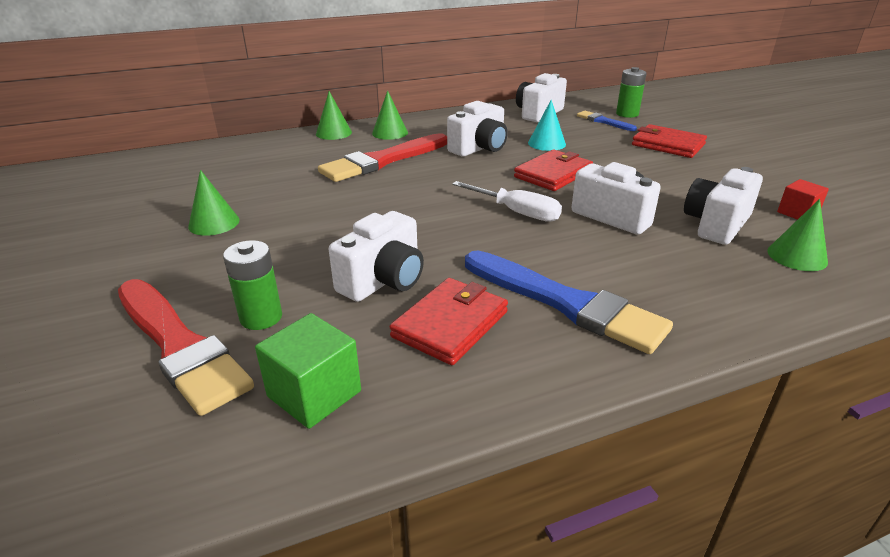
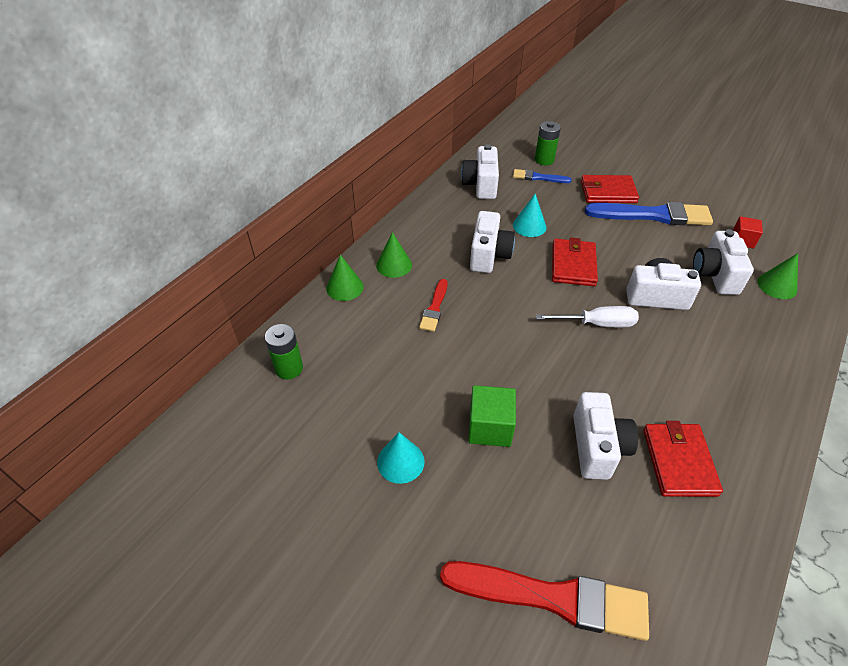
camera: 35 degrees left, 15 degrees up
green cone [188,170,240,236] -> turquoise cone [377,432,425,484]
green battery [223,240,282,330] -> green battery moved to [265,324,303,380]
green cube [255,313,361,429] -> green cube moved to [468,385,516,447]
red brush [318,133,447,182] -> red brush [419,279,448,332], size x0.51
blue brush [465,250,673,354] -> blue brush moved to [585,202,713,225]

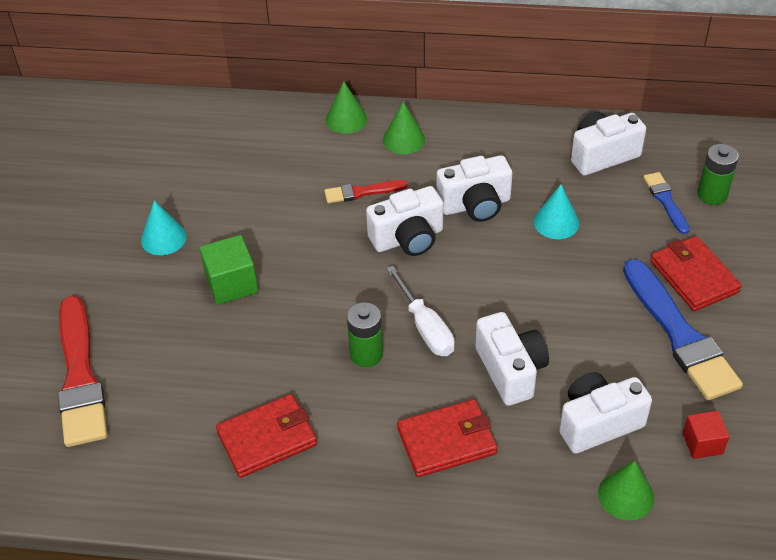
camera: 65 degrees right, 0 degrees up
green battery [265,324,303,380] -> green battery moved to [347,302,383,367]
red wallet [552,237,598,286] -> red wallet moved to [397,399,497,477]
white camera [573,392,638,480] -> white camera moved to [366,186,443,256]

